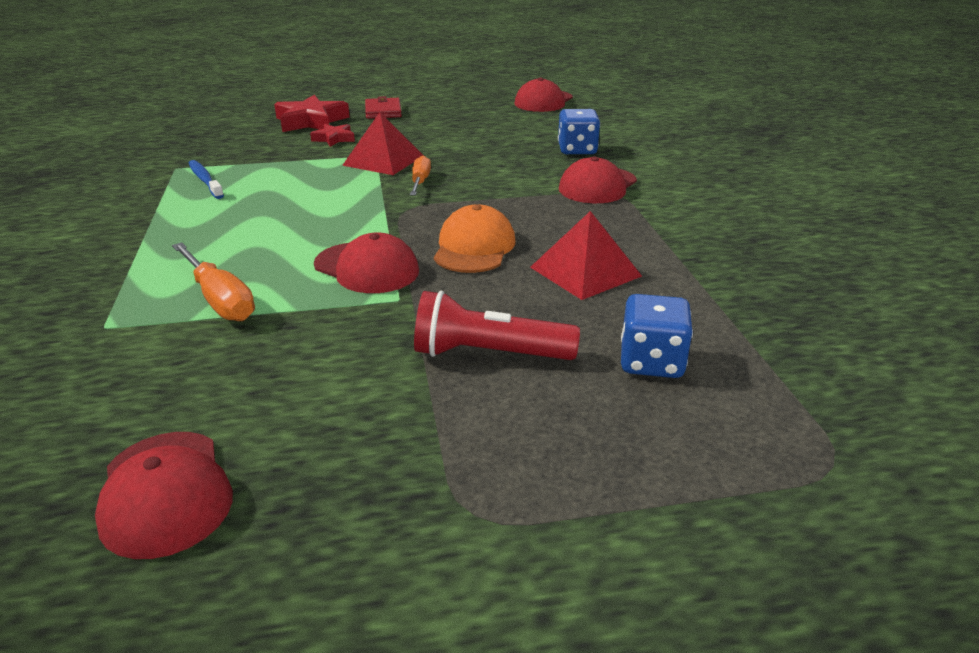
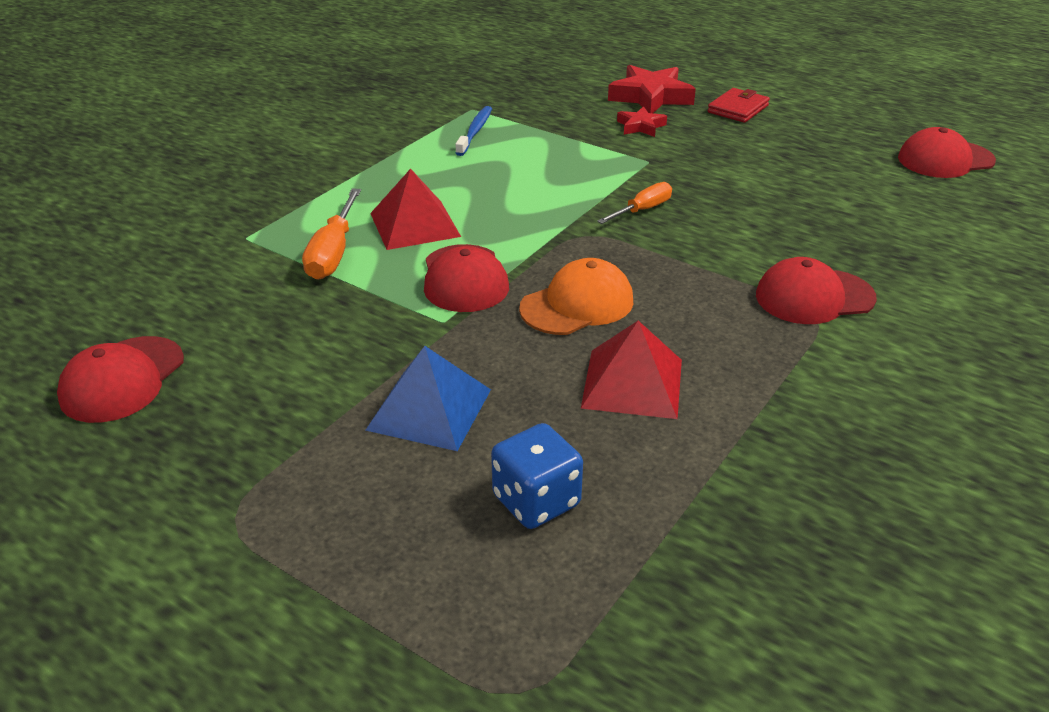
camera: 45 degrees right, 5 degrees up
red pyramid [342,112,424,175] -> red pyramid moved to [370,169,461,250]
red flashlight [414,291,580,360] -> blue pyramid [365,346,491,451]
blue dice [558,109,600,154] -> none

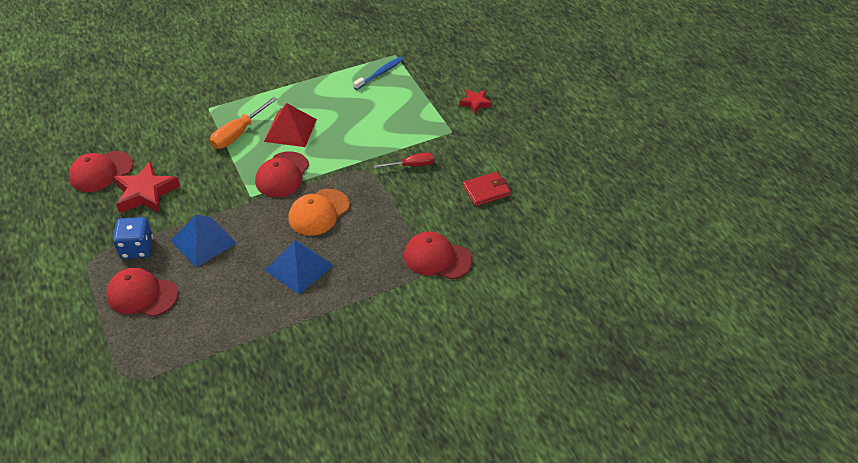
camera: 30 degrees right, 10 degrees up
blue dice [491,423,583,529] -> blue dice moved to [113,217,153,259]
orange cap [519,258,633,335] -> orange cap turned 135 degrees clockwise [288,189,350,236]
red pyramid [581,321,682,419] -> blue pyramid [265,241,333,294]
orange screwdriver [597,182,672,224] -> red screwdriver [374,153,434,168]
red star [608,65,696,113] -> red star moved to [113,161,180,213]
red wallet [708,88,770,123] -> red wallet moved to [463,172,511,206]
red cap [898,127,996,178] -> red cap moved to [106,268,178,317]

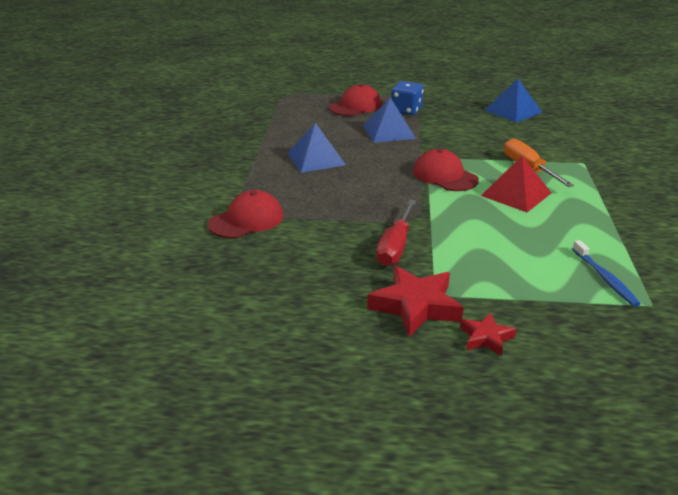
camera: 120 degrees right, 15 degrees down
red cap [69,151,133,192] -> blue pyramid [485,79,543,122]
red star [113,161,180,213] -> red star moved to [367,266,464,337]
orange cap [288,189,350,236] -> none
red screwdriver [374,153,434,168] -> red screwdriver [376,200,416,266], size x1.51
red wallet [463,172,511,206] -> none

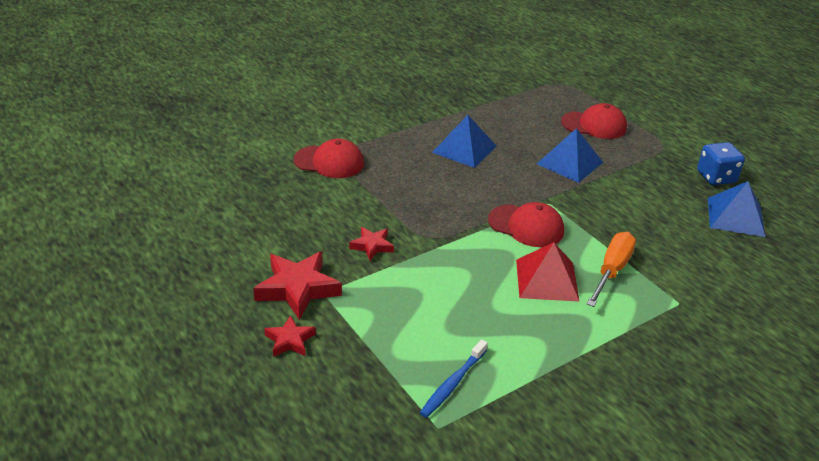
camera: 50 degrees right, 5 degrees up
red screwdriver [376,200,416,266] -> red star [349,227,394,261]
blue dice [391,81,424,115] -> blue dice moved to [697,142,745,185]
red cap [413,149,479,191] -> red cap turned 105 degrees clockwise [488,202,564,247]

